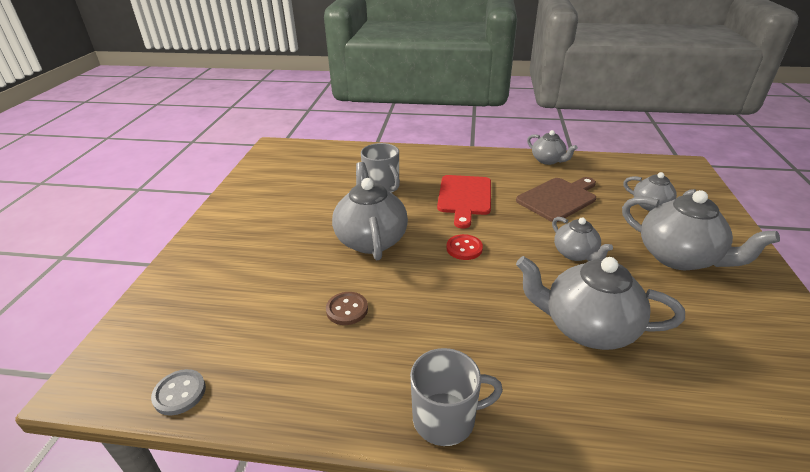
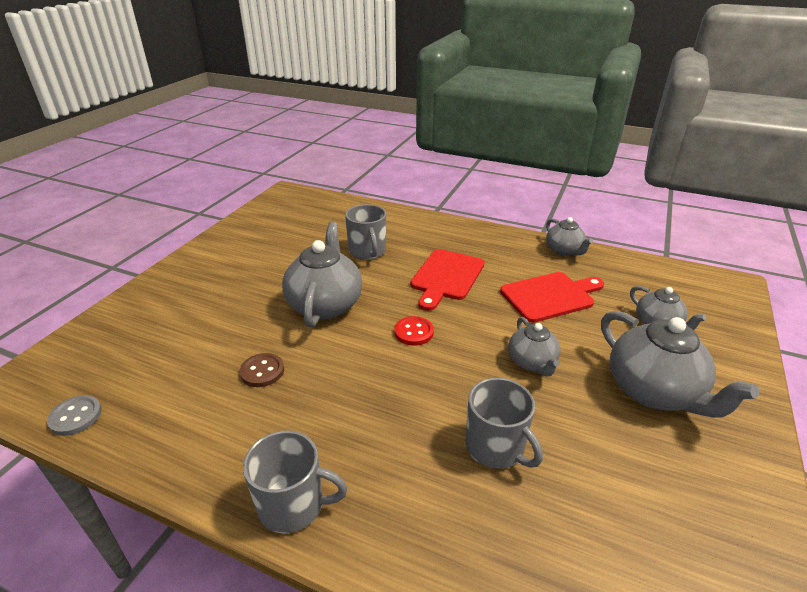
camera: 15 degrees right, 0 degrees up
brown cutting board [516,177,596,222] -> red cutting board [500,272,604,323]
grey teapot [516,256,685,350] -> grey mug [465,378,543,469]

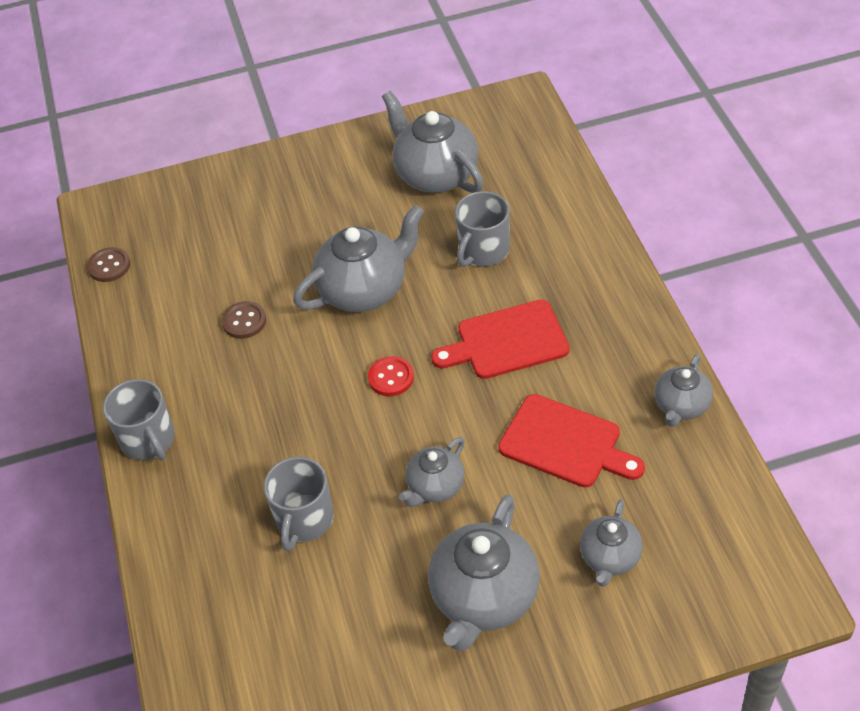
camera: 55 degrees right, 15 degrees up
grey button [47,395,102,436] -> brown button [87,247,130,282]
none -> grey teapot [382,91,484,193]

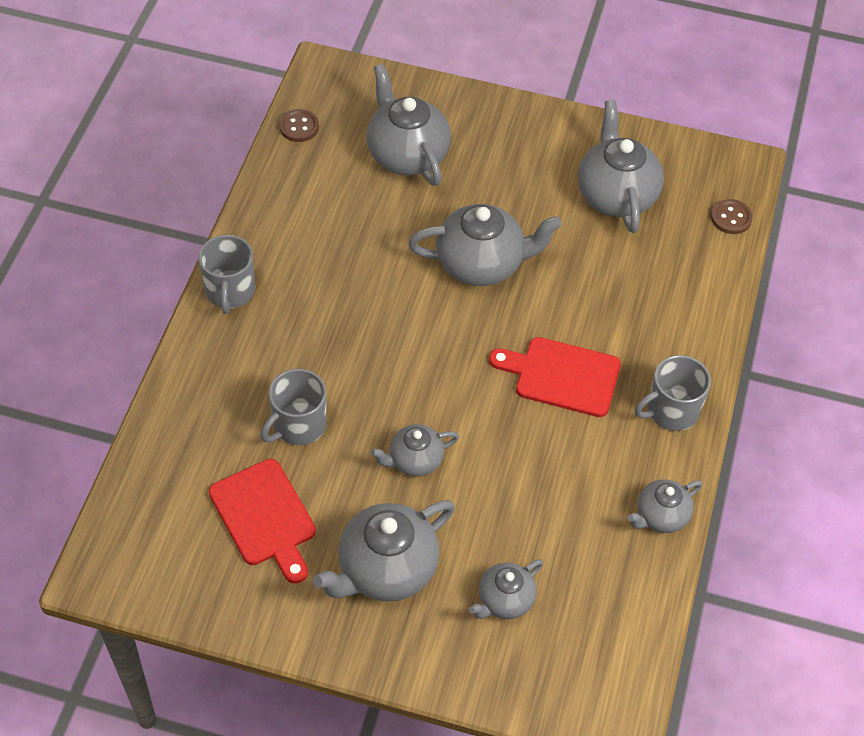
camera: 25 degrees right, 5 degrees up
brown button [222,301,266,339] -> brown button moved to [711,199,753,234]
red button [368,356,414,396] -> none
grey mug [455,191,510,267] -> grey mug moved to [635,355,711,431]
red cutting board [498,394,645,488] -> red cutting board moved to [209,459,316,583]
none -> grey teapot [366,64,451,186]

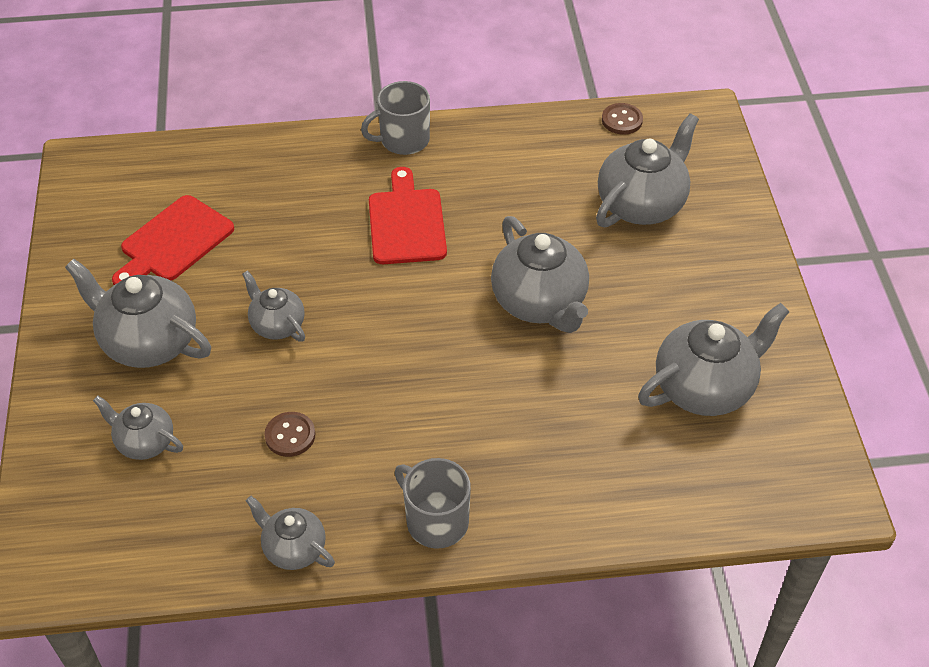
camera: 70 degrees right, 5 degrees down
grey mug [260,369,327,445] -> none
red cutting board [489,337,621,417] -> red cutting board moved to [369,167,447,264]
brown button [711,199,753,234] -> brown button moved to [265,412,315,457]

